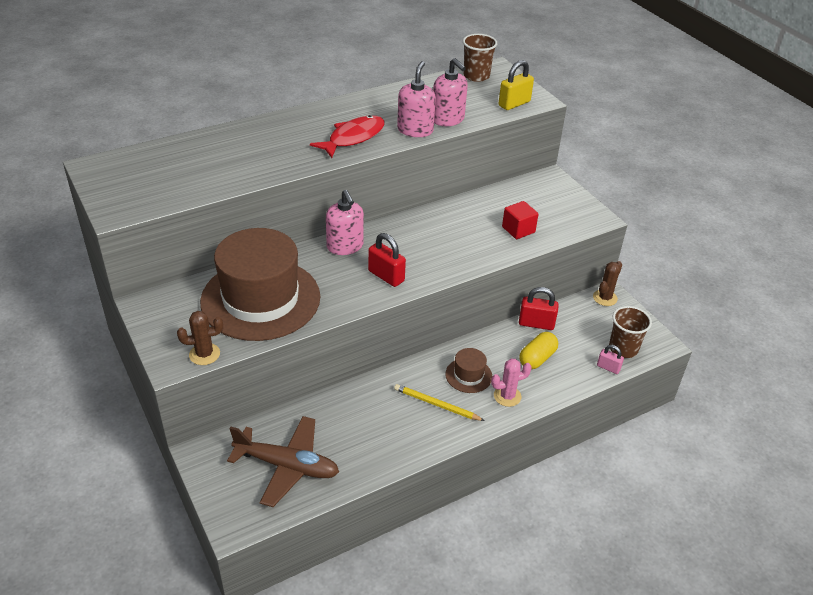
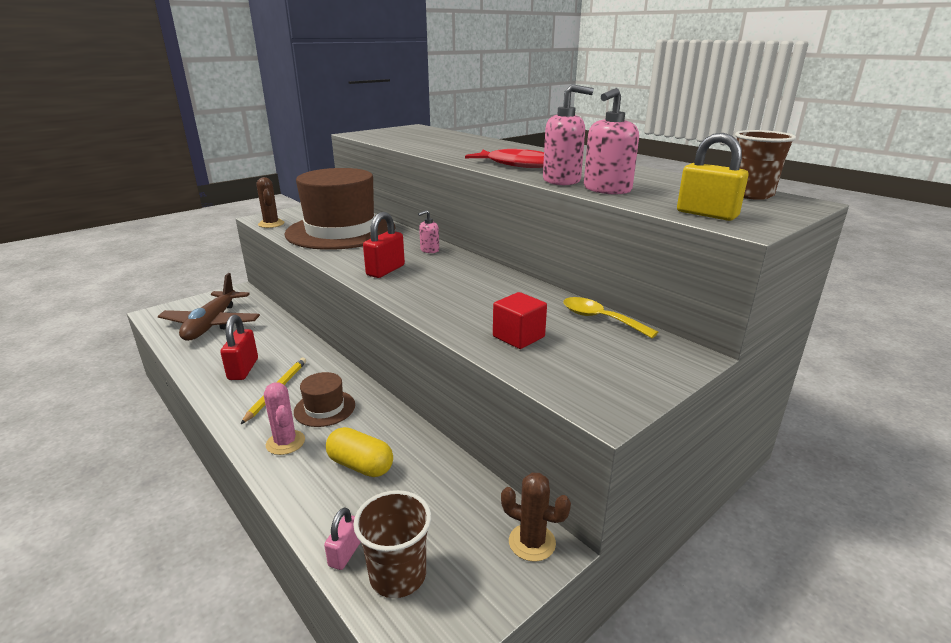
camera: 80 degrees right, 15 degrees down
pink soap dispenser [326,190,364,255] -> pink soap dispenser [418,210,439,253], size x0.55
red padlock [519,287,559,330] -> red padlock moved to [220,315,258,380]
none -> yellow spoon [563,297,658,338]

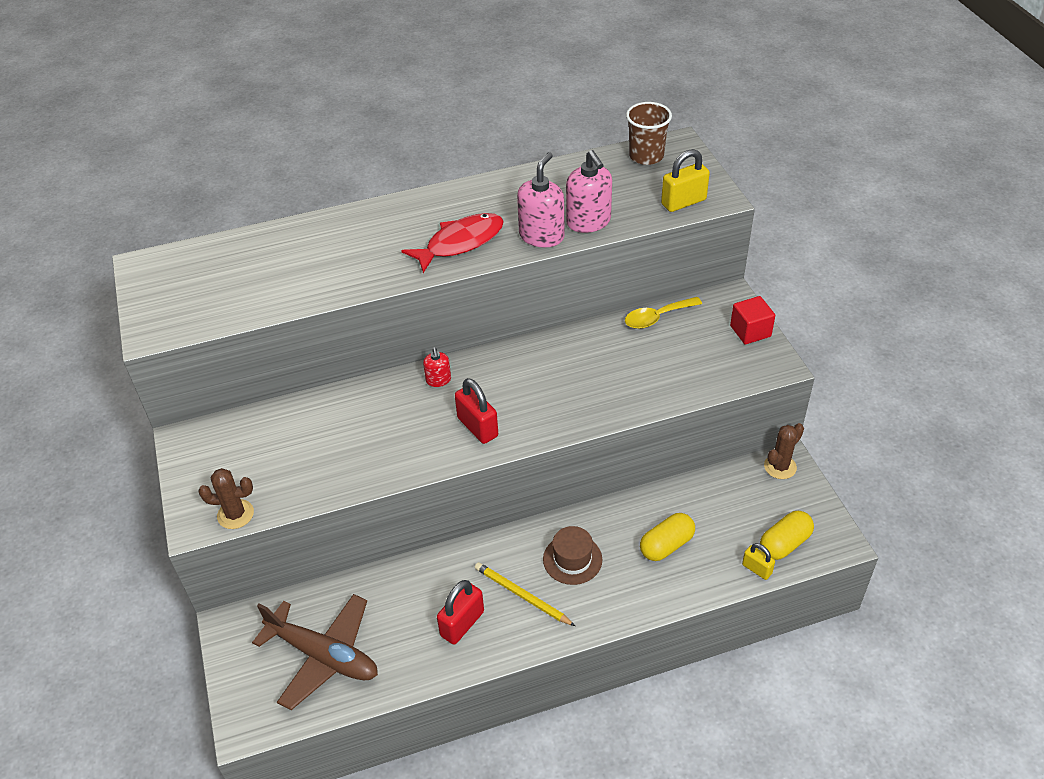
camera: 65 degrees left, 20 degrees up
red padlock [220,315,258,380] -> red padlock turned 75 degrees counterclockwise [437,580,484,645]
pink cactus [264,382,305,455] -> none
brown hat [284,168,396,250] -> none
pink padlock [324,508,361,570] -> yellow padlock [742,543,775,580]
brown cup [353,490,431,598] -> yellow capsule [760,511,814,560]
pink soap dispenser [418,210,439,253] -> red soap dispenser [423,347,451,387]
red cube [493,292,547,349] -> red cube moved to [730,296,775,344]

